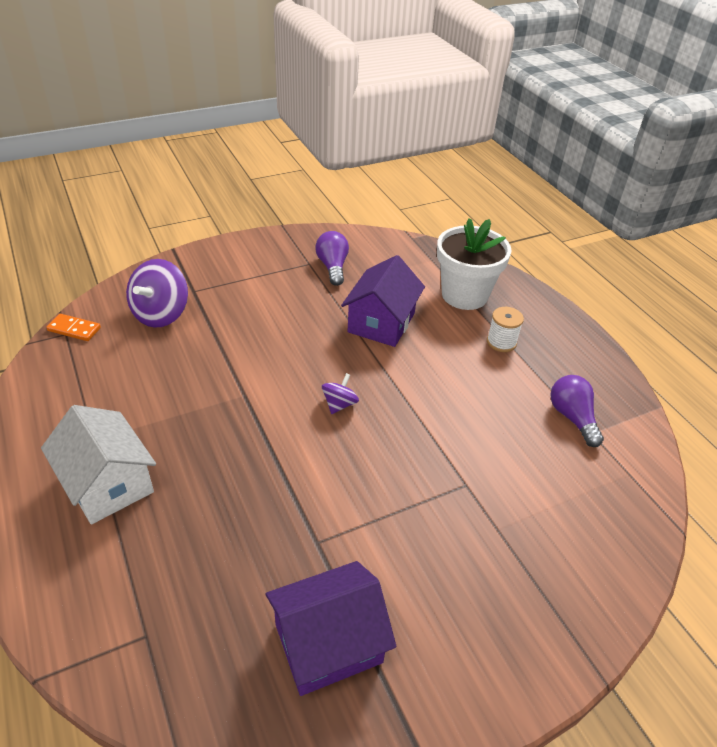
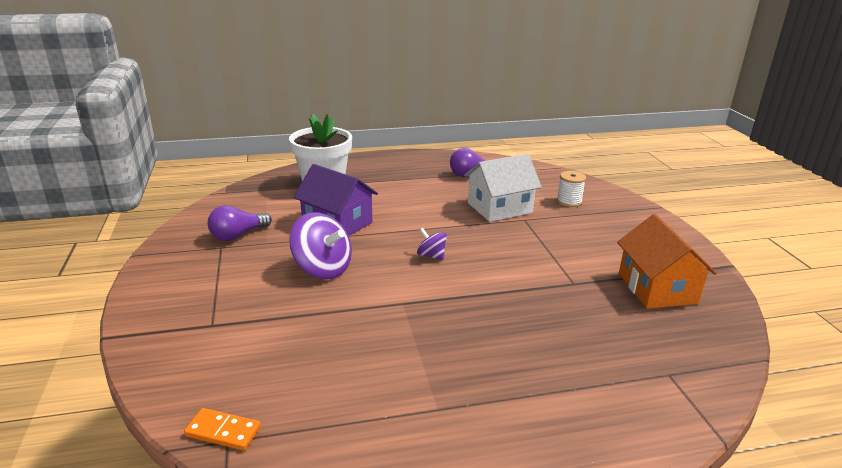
camera: 75 degrees left, 15 degrees down
white house [41,405,156,524] -> white house moved to [464,154,542,222]
orange domino [46,314,101,341] -> orange domino turned 75 degrees clockwise [184,408,261,451]
purple spinning top [126,259,188,328] -> purple spinning top moved to [289,212,352,279]
purple house [265,561,396,696] -> orange house [617,214,717,309]
purple light bulb [315,231,349,286] -> purple light bulb turned 45 degrees counterclockwise [208,205,272,241]
white spool [487,307,524,352] -> white spool moved to [557,171,586,207]

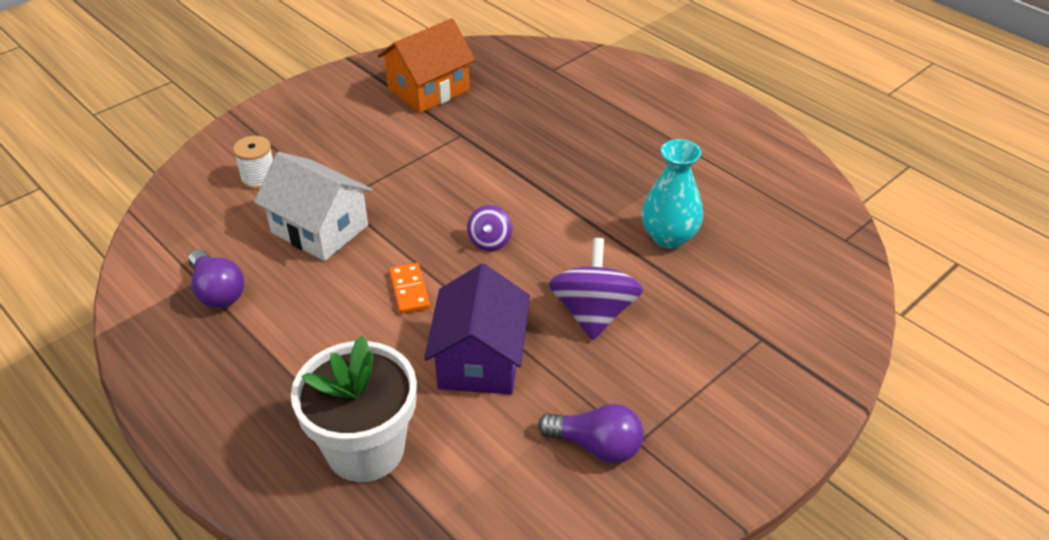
camera: 120 degrees left, 15 degrees up
orange domino [184,408,261,451] -> orange domino moved to [389,263,430,314]
none -> turquoise vase [642,139,703,249]

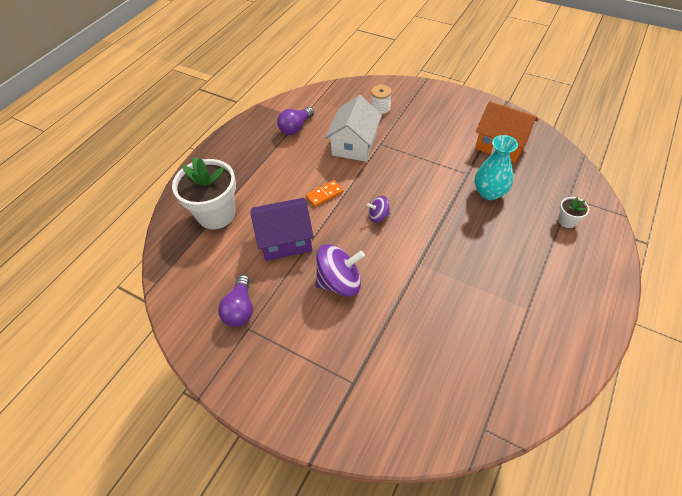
camera: 75 degrees right, 10 degrees up
turquoise vase [642,139,703,249] -> turquoise vase moved to [475,135,518,200]
none -> white flower pot [558,197,589,228]

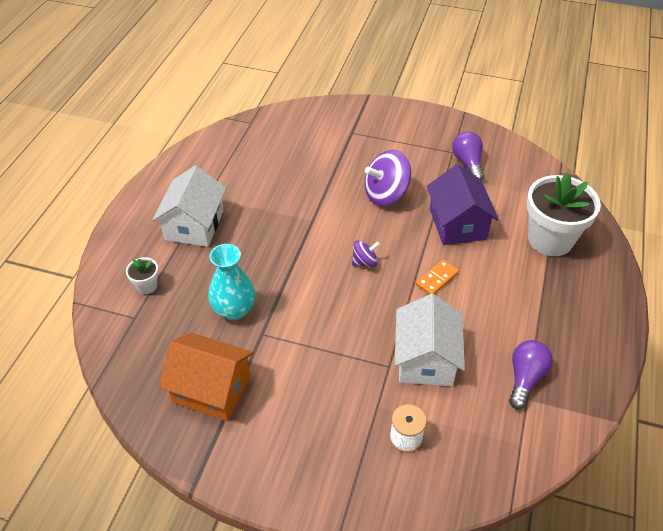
camera: 165 degrees right, 5 degrees down
purple house [250,198,314,261] -> purple house turned 75 degrees counterclockwise [427,164,499,245]
none -> white house [153,165,226,247]

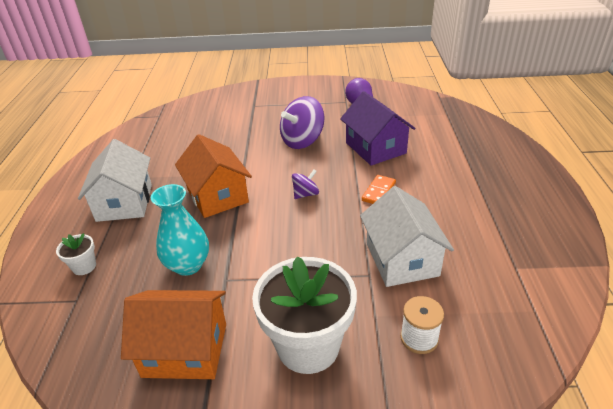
camera: 15 degrees left, 10 degrees down
purple light bulb [509,340,553,409] -> none
white flower pot [527,173,601,256] -> white flower pot moved to [252,257,357,374]
none -> orange house [175,134,252,218]

